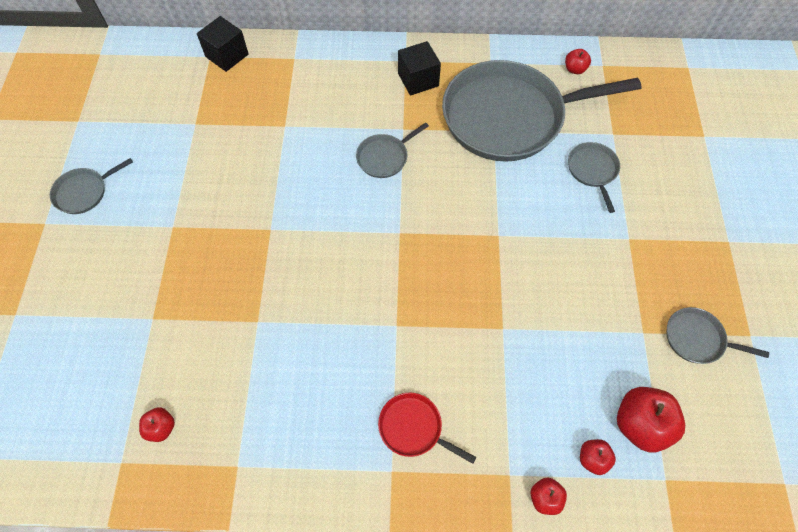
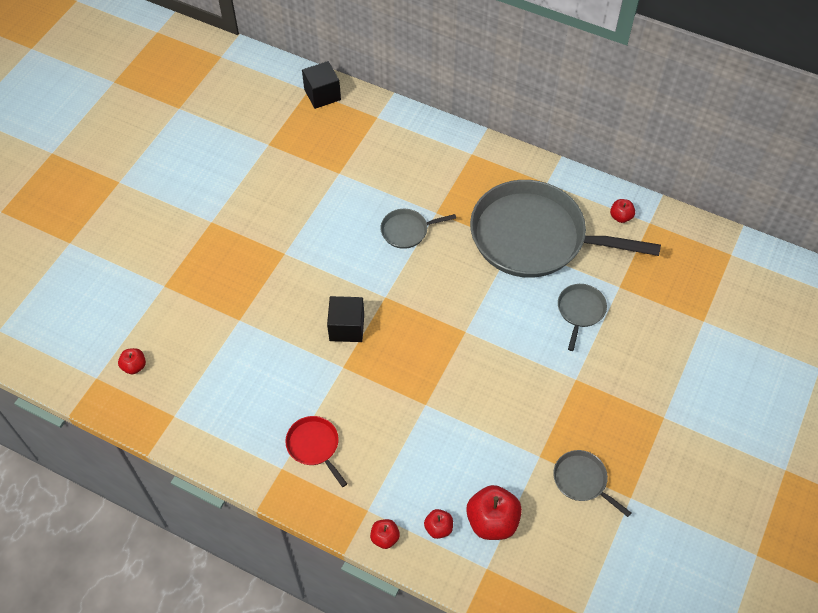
camera: 25 degrees right, 5 degrees down
grey pan [50,158,133,214] -> none
black cube [398,41,441,96] -> black cube moved to [327,296,364,342]

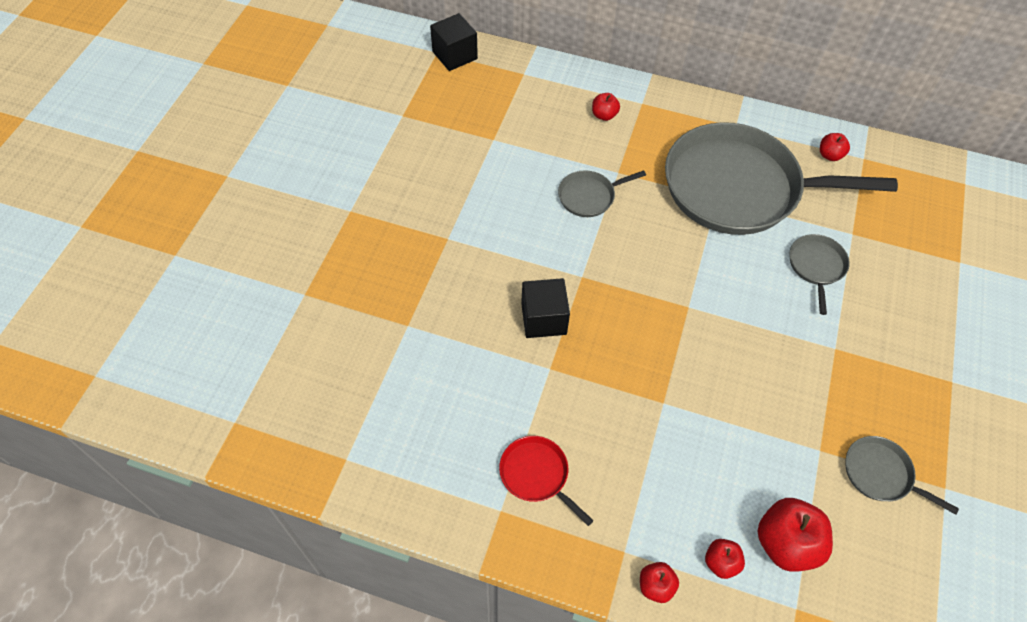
camera: 10 degrees left, 0 degrees up
red apple [118,348,146,375] -> red apple moved to [592,93,620,121]

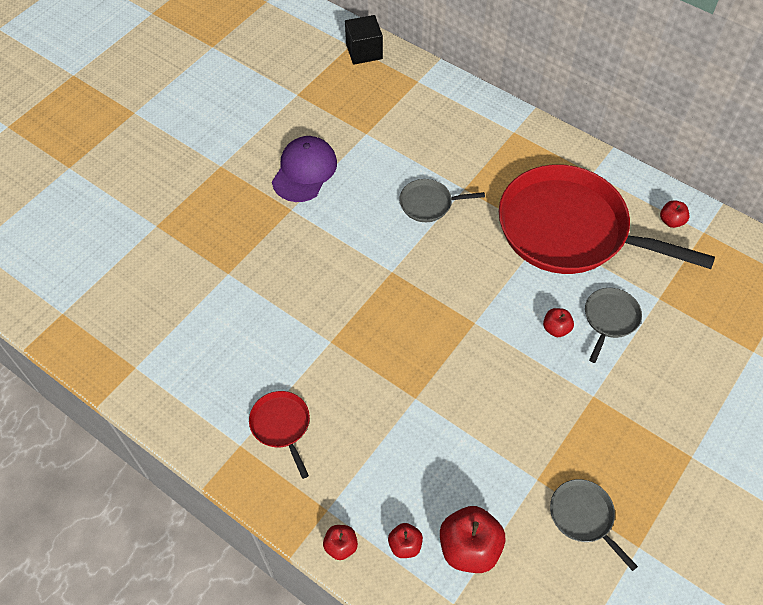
camera: 20 degrees right, 0 degrees up
black cube [521,278,570,338] -> none
red apple [592,93,620,121] -> red apple moved to [543,308,574,337]
grey pan [665,122,898,235] -> red pan [499,165,715,274]
none -> purple cap [272,136,337,202]

